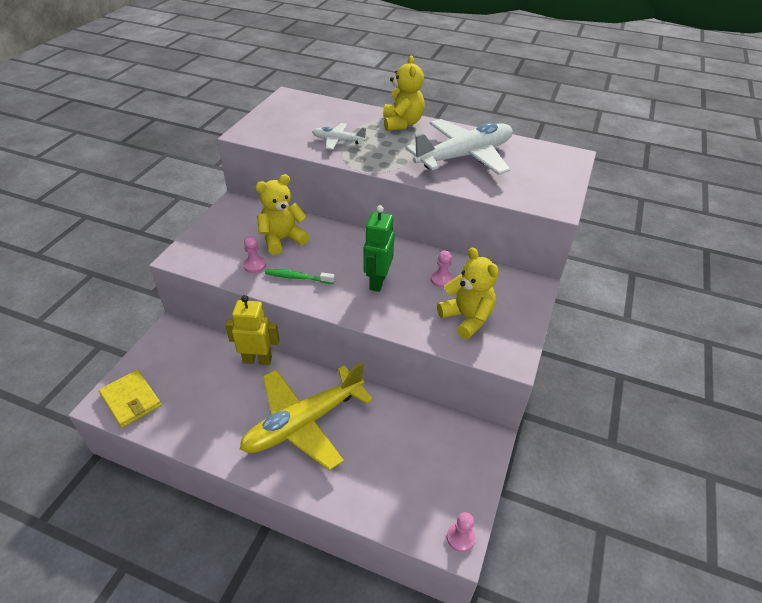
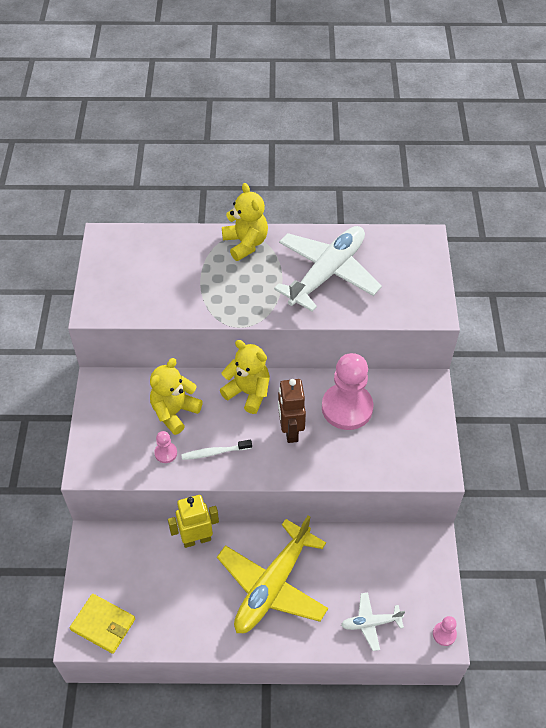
camera: 20 degrees left, 10 degrees up
green toothbrush [265,269,335,284] -> white toothbrush [181,440,252,460]
white plane [312,123,366,150] -> white plane moved to [341,593,405,651]
green robot [363,205,394,292] -> brown robot [278,379,306,443]
pink pawn [431,250,454,288] -> pink pawn [322,353,374,430], size x2.34
yellow teddy bear [437,248,499,339] -> yellow teddy bear moved to [220,340,270,414]

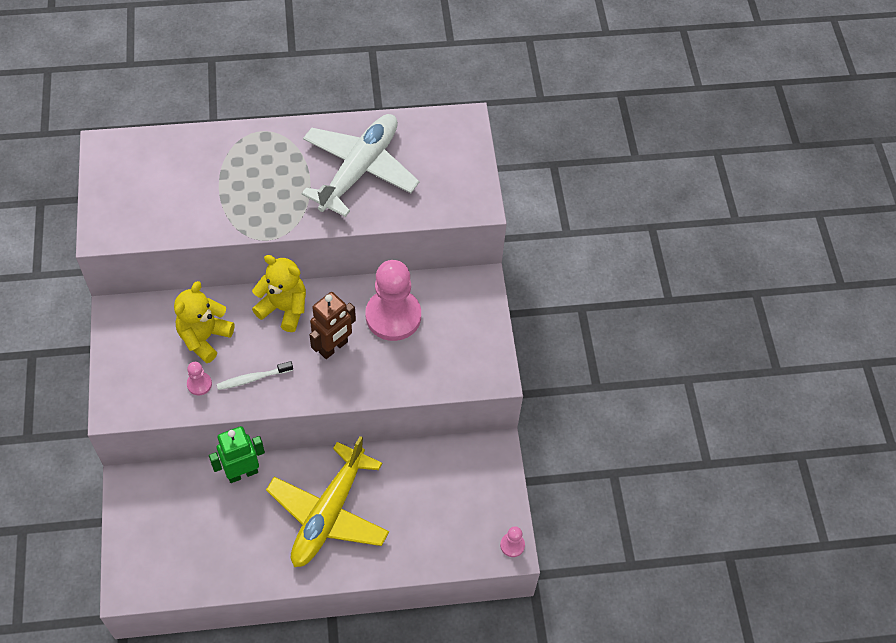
camera: 10 degrees left, 5 degrees up
yellow wallet [70,594,135,654] -> none
yellow robot [168,495,219,548] -> green robot [209,426,265,483]
yellow teddy bear [222,183,268,261] -> none
brown robot [278,379,306,443] -> brown robot turned 120 degrees counterclockwise [309,292,356,359]
white plane [341,593,405,651] -> none

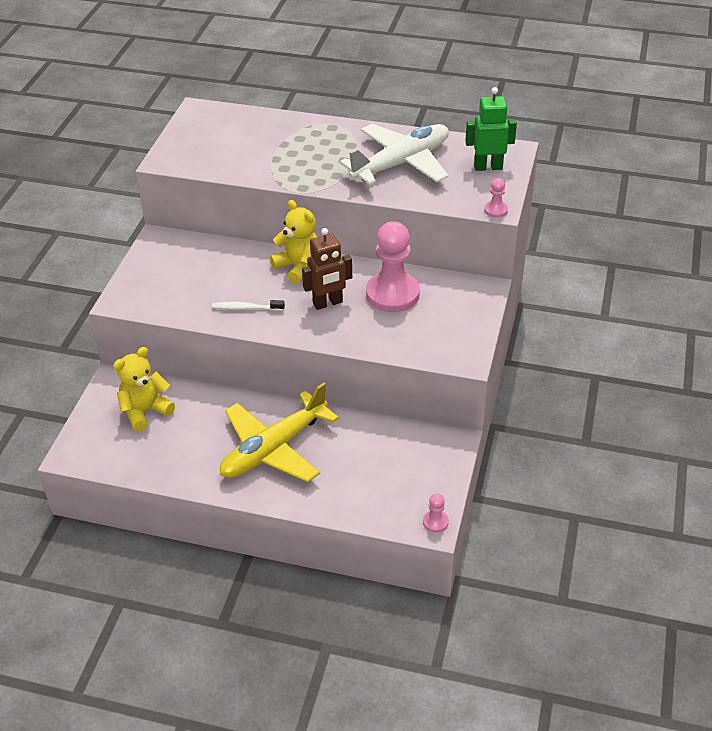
camera: 25 degrees right, 15 degrees down
yellow teddy bear [174,281,234,363] -> yellow teddy bear moved to [113,347,175,432]
pink pawn [187,362,212,395] -> pink pawn moved to [484,178,508,218]
green robot [209,426,265,483] -> green robot moved to [465,87,517,171]

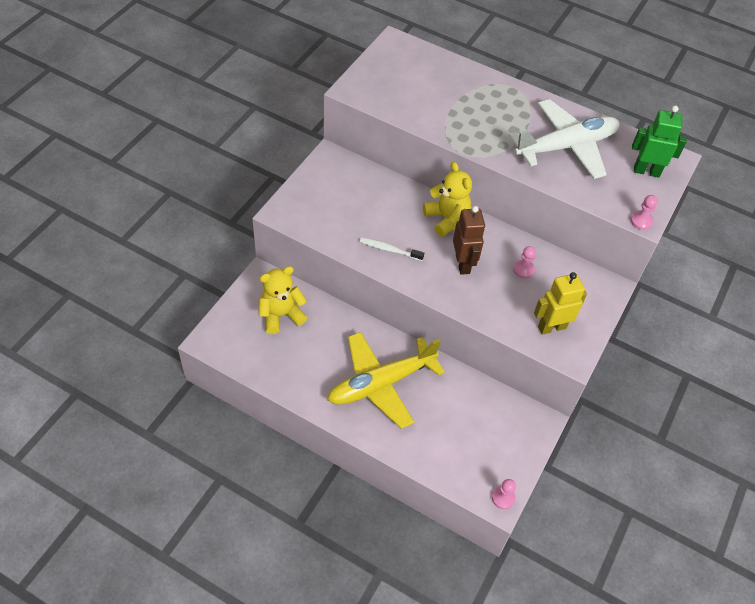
camera: 10 degrees right, 10 degrees up
brown robot [302,228,352,310] -> brown robot turned 90 degrees counterclockwise [453,206,485,275]
pink pawn [366,221,420,312] -> pink pawn [513,246,536,279], size x0.43
none -> yellow robot [534,272,587,335]

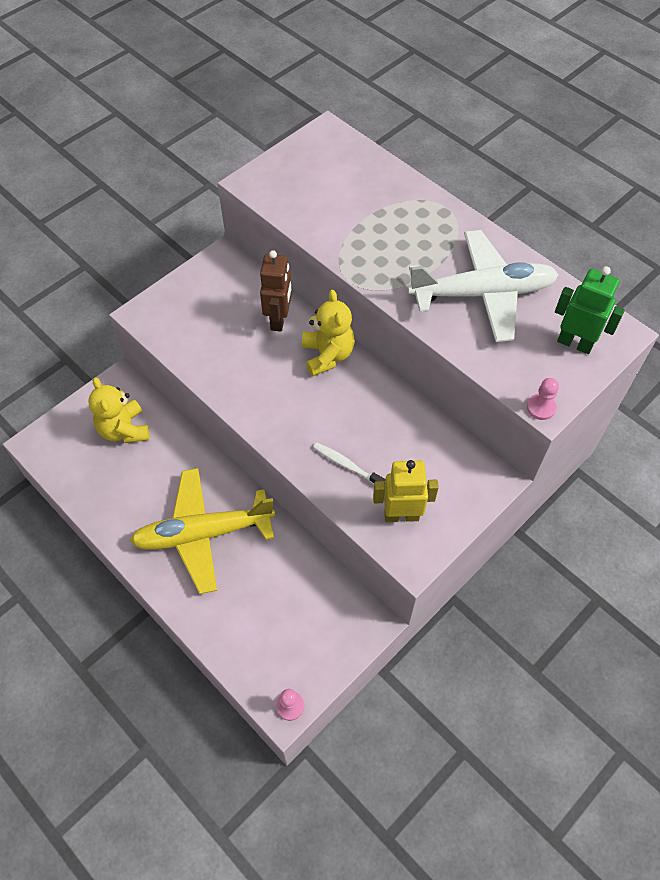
camera: 20 degrees right, 5 degrees up
yellow teddy bear [259,266,307,334] -> yellow teddy bear turned 105 degrees counterclockwise [88,377,150,443]
white toothbrush [360,237,424,261] -> white toothbrush moved to [313,442,385,484]
brown robot [453,206,485,275] -> brown robot moved to [260,250,292,332]
pink pawn [513,246,536,279] -> none

